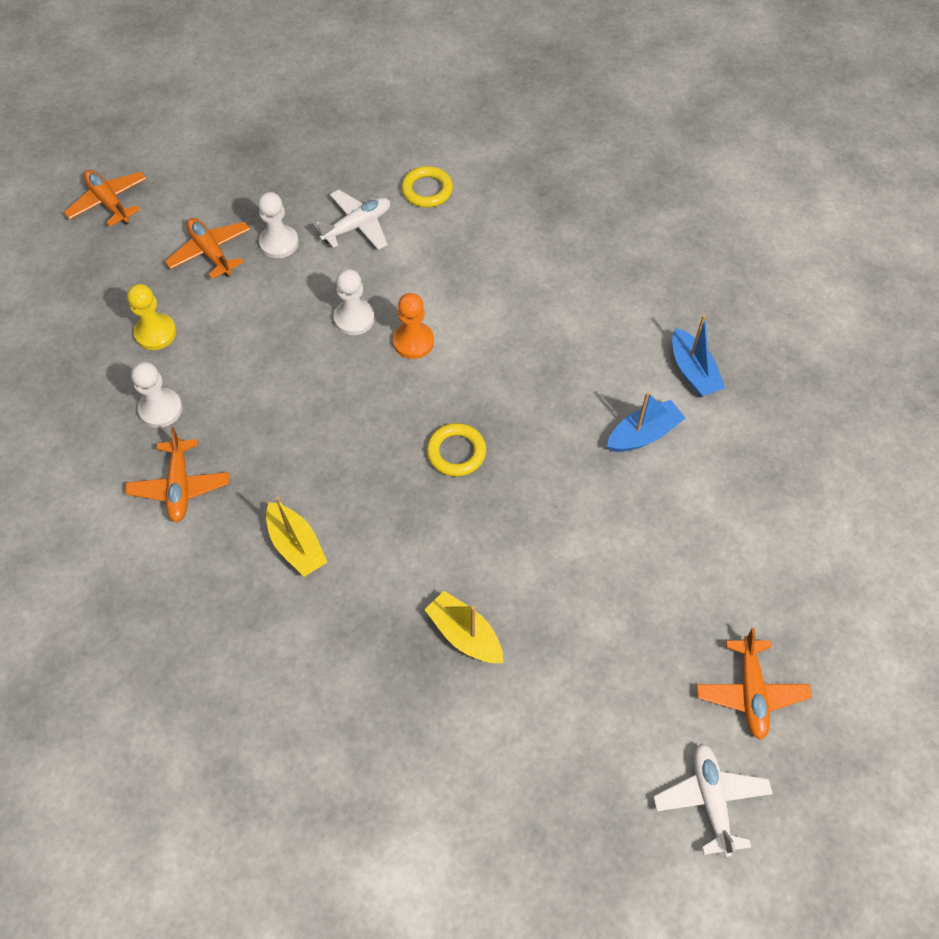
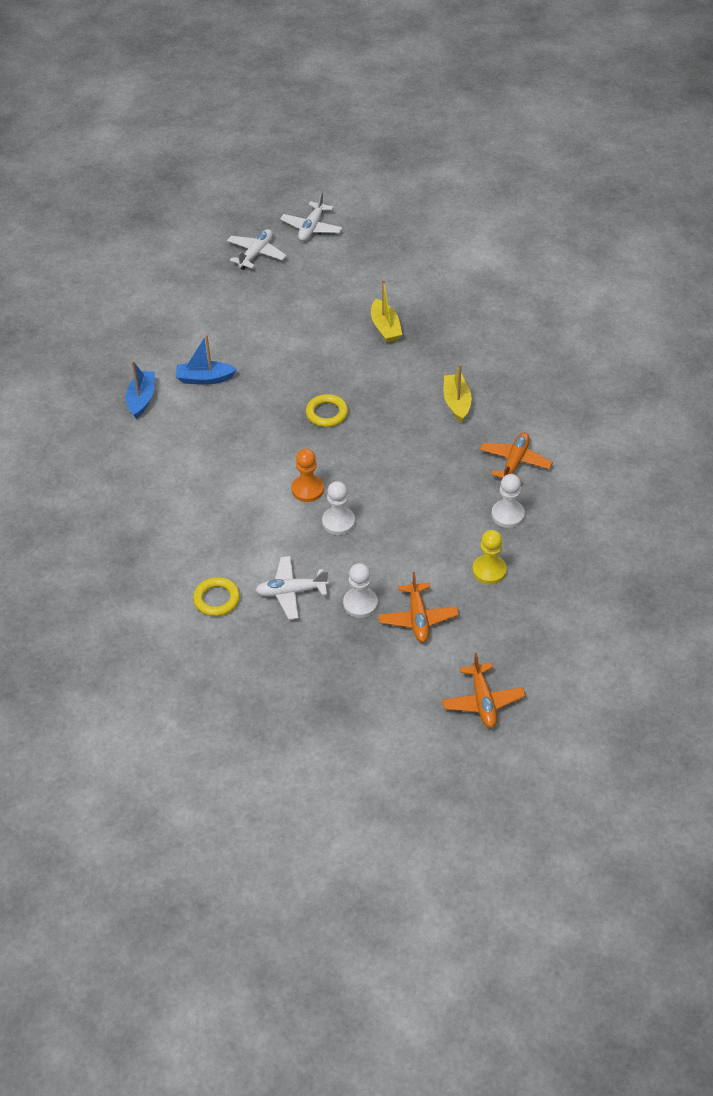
camera: 150 degrees left, 10 degrees down
orange plane [697,628,812,740] -> white plane [227,229,287,270]

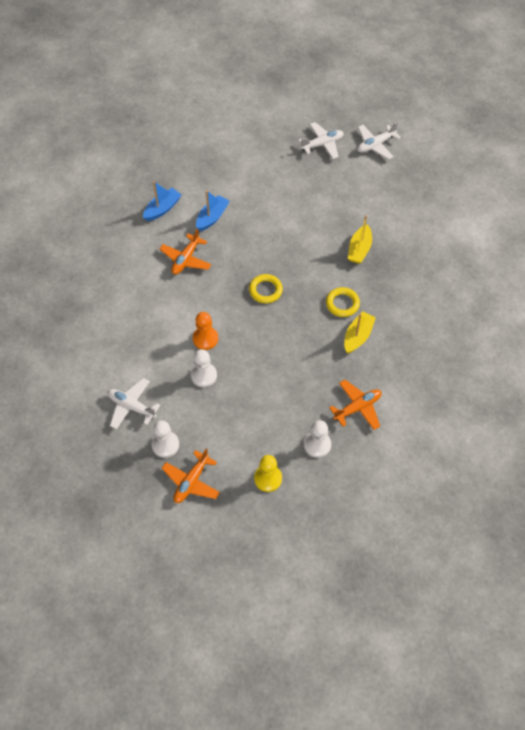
camera: 35 degrees right, 10 degrees up
blue boat [176,335,237,385] -> blue boat turned 90 degrees clockwise [196,190,230,231]
yellow ring [193,577,240,616] -> yellow ring moved to [326,287,360,317]
orange plane [442,653,526,728] -> orange plane moved to [160,228,211,275]

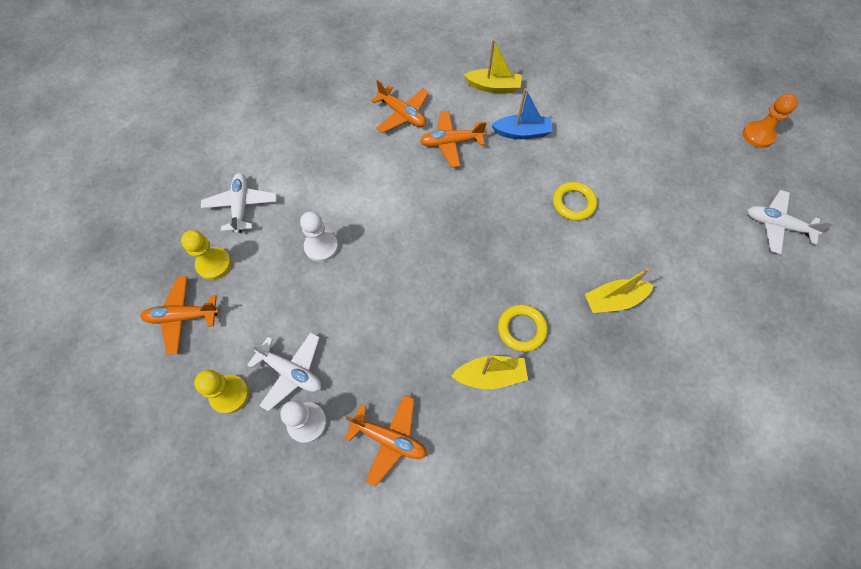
camera: 55 degrees right, 5 degrees up
blue boat [143,181,181,221] -> yellow boat [464,39,522,93]
white pawn [152,420,179,458] -> yellow pawn [181,230,231,280]
orange pawn [193,312,218,350] -> orange pawn moved to [743,94,798,148]
yellow ring [249,274,283,303] -> yellow ring moved to [553,182,597,221]
white plane [298,122,344,159] -> white plane moved to [247,333,321,412]
none -> orange plane [371,80,429,133]

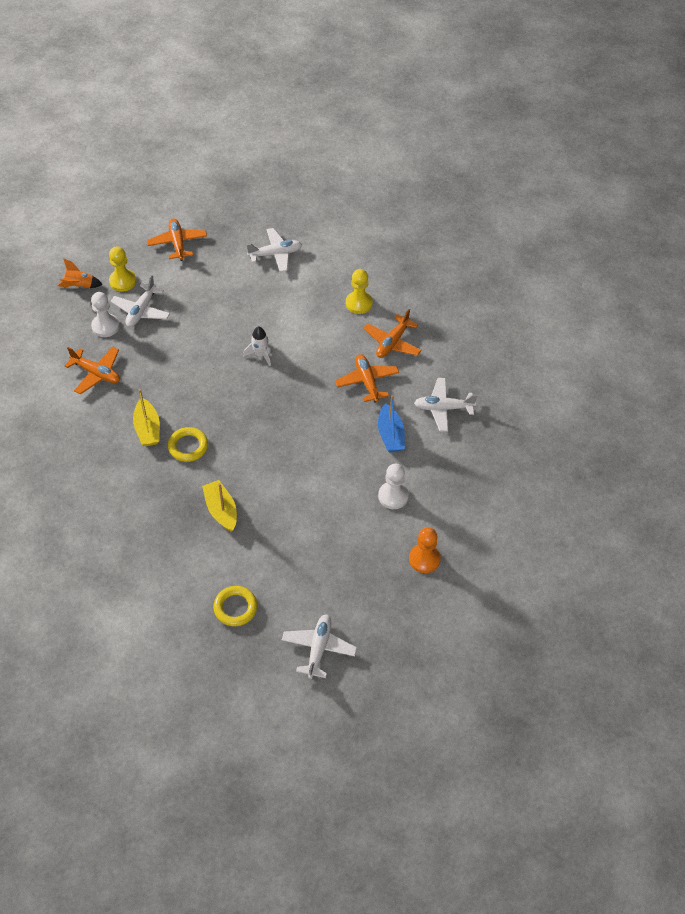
camera: 80 degrees right, 10 degrees down
yellow pawn [181,230,231,280] -> yellow pawn moved to [346,269,373,314]
white pawn [300,211,338,262] -> white pawn moved to [378,464,409,509]
orange plane [344,395,427,486] -> orange plane turned 75 degrees counterclockwise [65,346,120,394]
yellow boat [464,39,522,93] -> white plane [414,378,477,432]
yellow ring [553,182,597,221] -> yellow ring moved to [213,586,258,626]
orange pawn [743,94,798,148] -> orange pawn moved to [409,527,441,573]
none -> orange rocket [57,258,103,288]
none -> white rocket [243,326,271,366]

